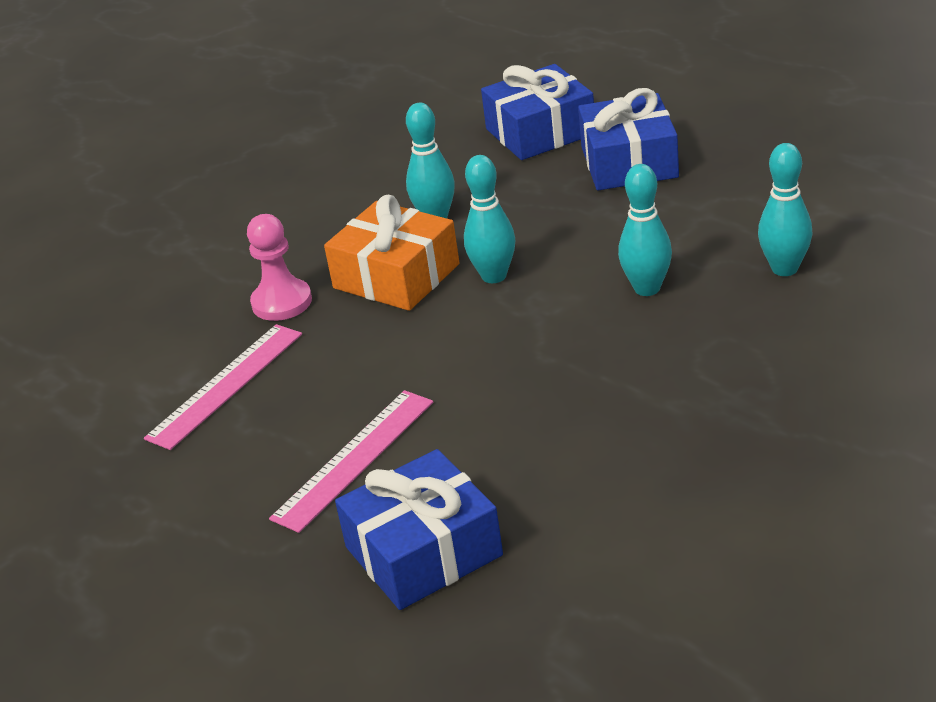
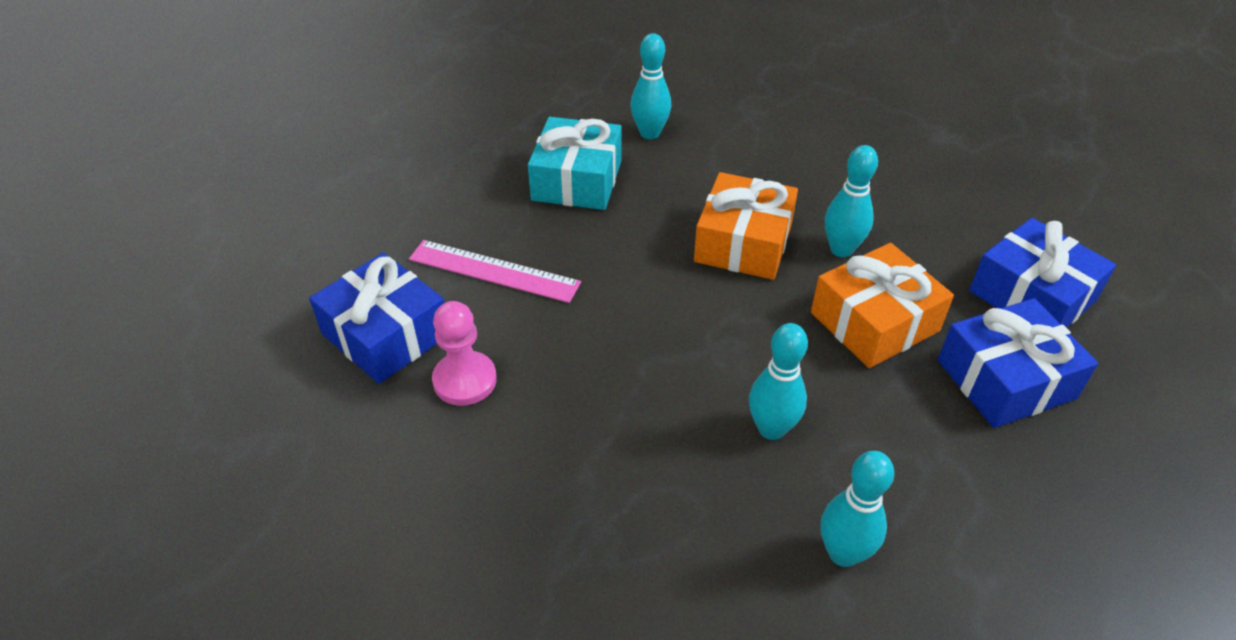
camera: 70 degrees right, 10 degrees up
pink ruler [144,324,302,450] -> turquoise gift [528,117,622,210]
pink pawn [247,214,312,321] -> pink pawn moved to [432,301,497,406]
turquoise bowling pin [464,155,515,283] -> turquoise bowling pin moved to [630,33,671,139]
none -> orange gift [811,243,954,368]

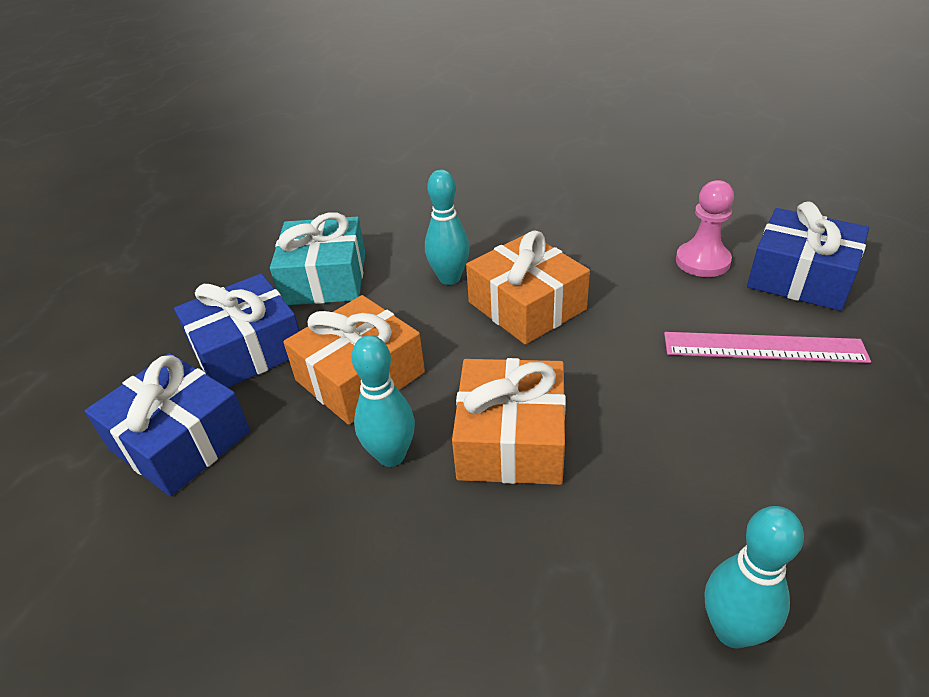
camera: 170 degrees right, 5 degrees down
turquoise gift [528,117,622,210] -> turquoise gift moved to [270,212,365,305]
turquoise bowling pin [820,451,894,567] -> none
none -> orange gift [466,231,590,345]

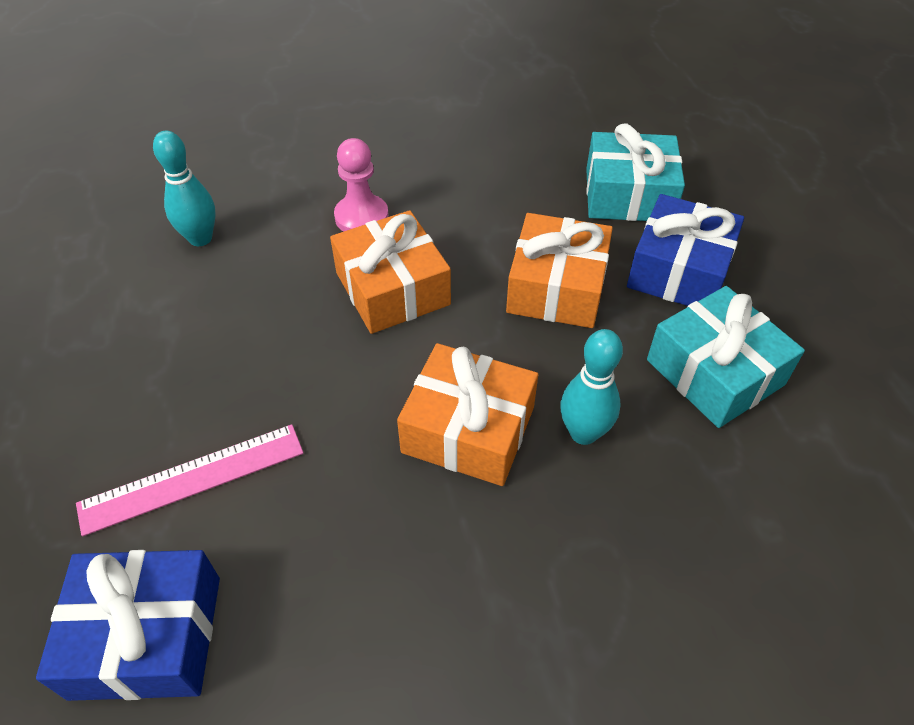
camera: 145 degrees right, 10 degrees up
blue gift [85,353,250,496] -> turquoise gift [586,124,685,221]
turquoise bowling pin [351,335,415,467] -> none
pink pawn [676,180,734,277] -> pink pawn moved to [334,138,389,232]

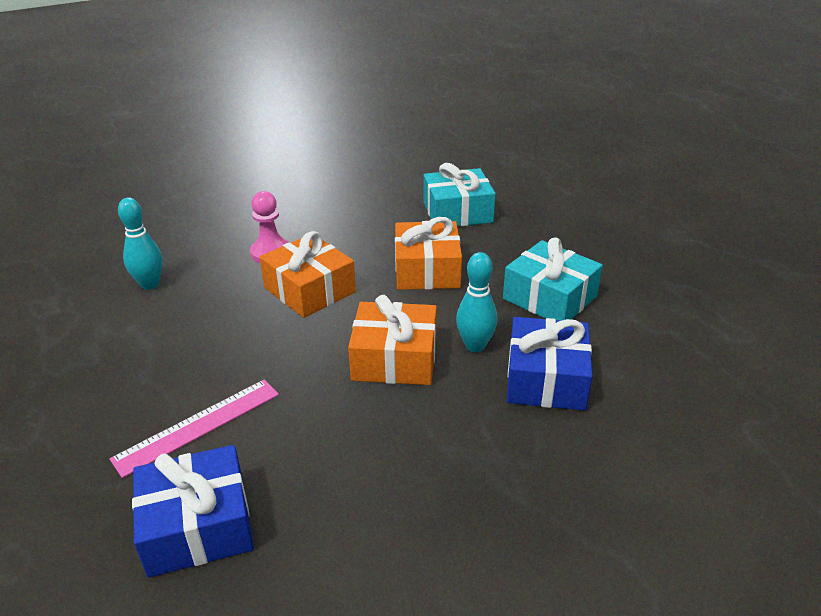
camera: 15 degrees left, 15 degrees down
blue gift [627,194,744,306] -> blue gift moved to [507,317,593,411]

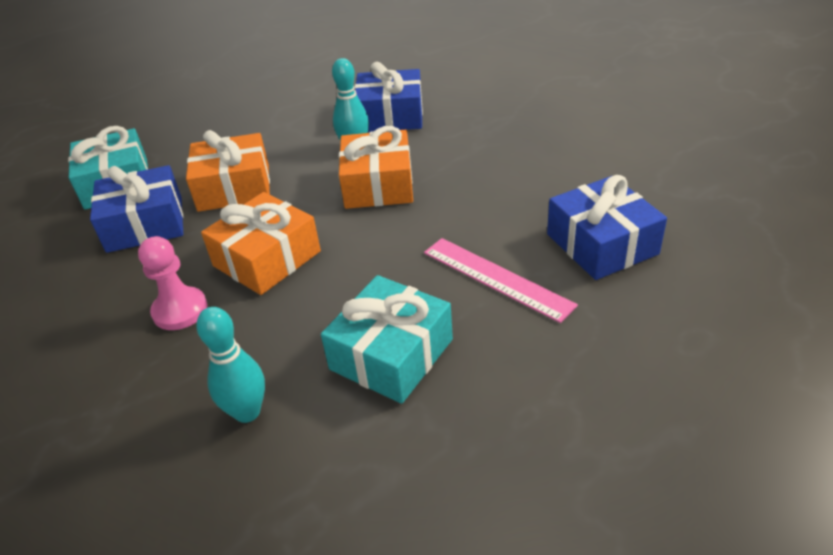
camera: 95 degrees left, 5 degrees up
turquoise gift [503,238,603,321] -> turquoise gift moved to [321,275,453,404]
none -> blue gift [90,165,183,253]

